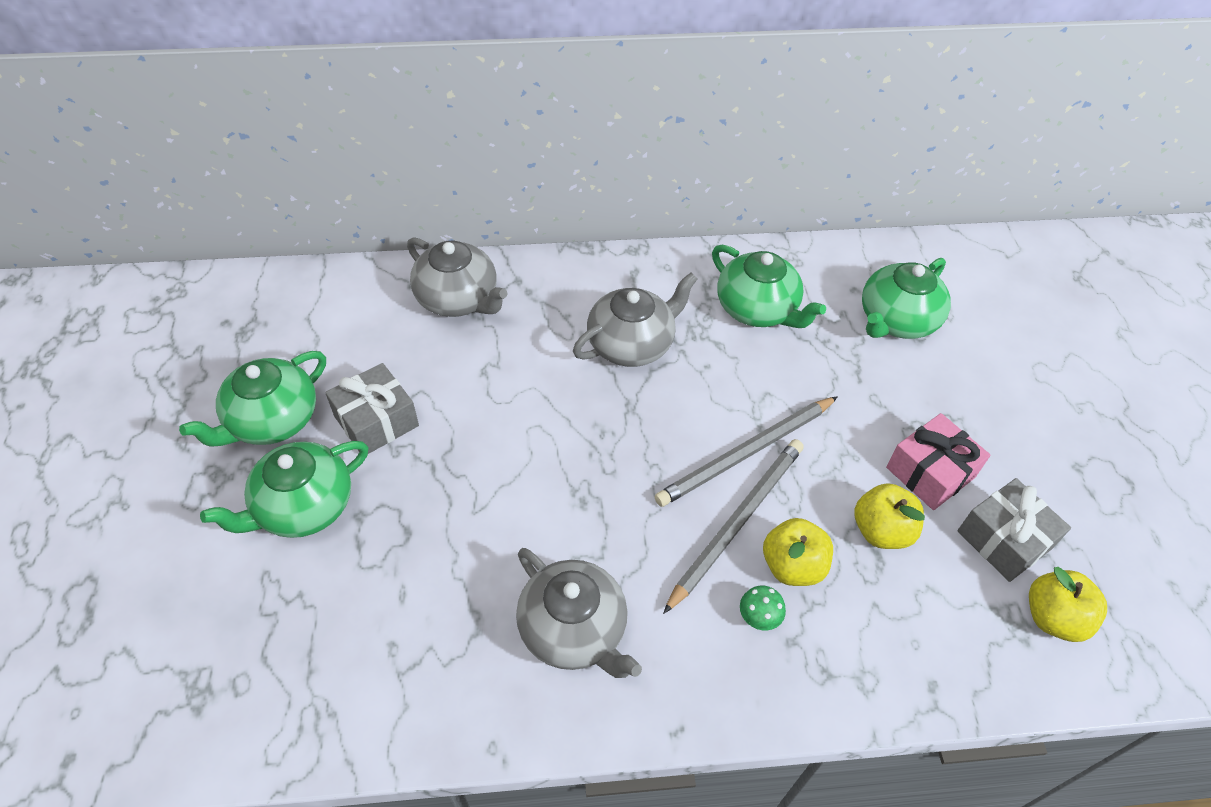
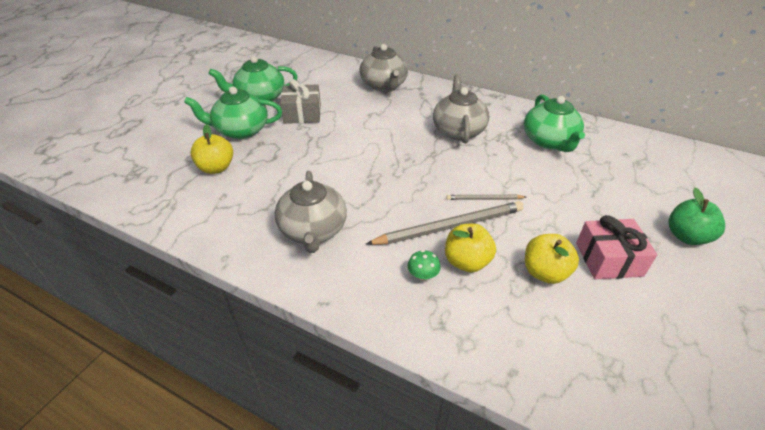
camera: 35 degrees right, 10 degrees down
grey teapot [573,272,698,367] -> grey teapot turned 90 degrees counterclockwise [433,74,489,144]
grey pencil [655,396,838,507] -> grey pencil [446,195,526,200], size x0.50
green teapot [862,258,951,339] -> none
grey gift [957,478,1071,582] -> none
yellow apple [1029,567,1107,642] -> yellow apple moved to [190,124,233,174]
none -> green apple [669,188,725,245]

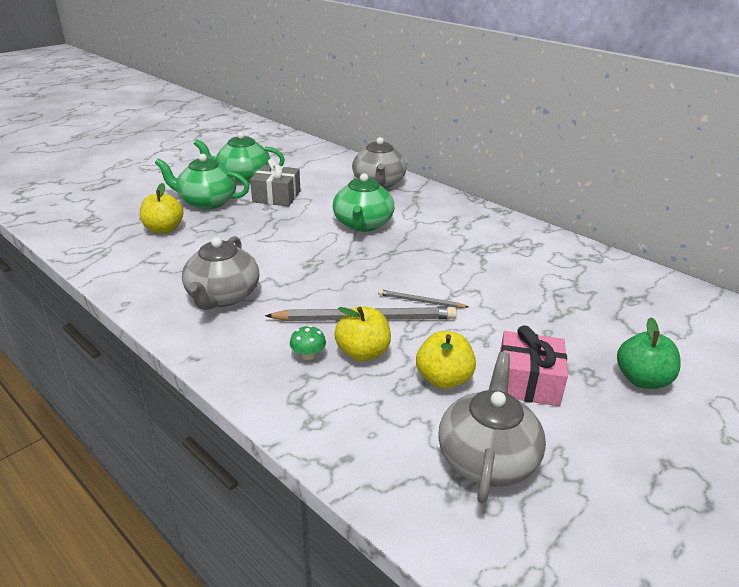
camera: 15 degrees right, 10 degrees down
grey teapot [433,74,489,144] -> grey teapot moved to [438,352,546,504]
green teapot [524,94,585,152] -> green teapot moved to [333,173,395,232]

